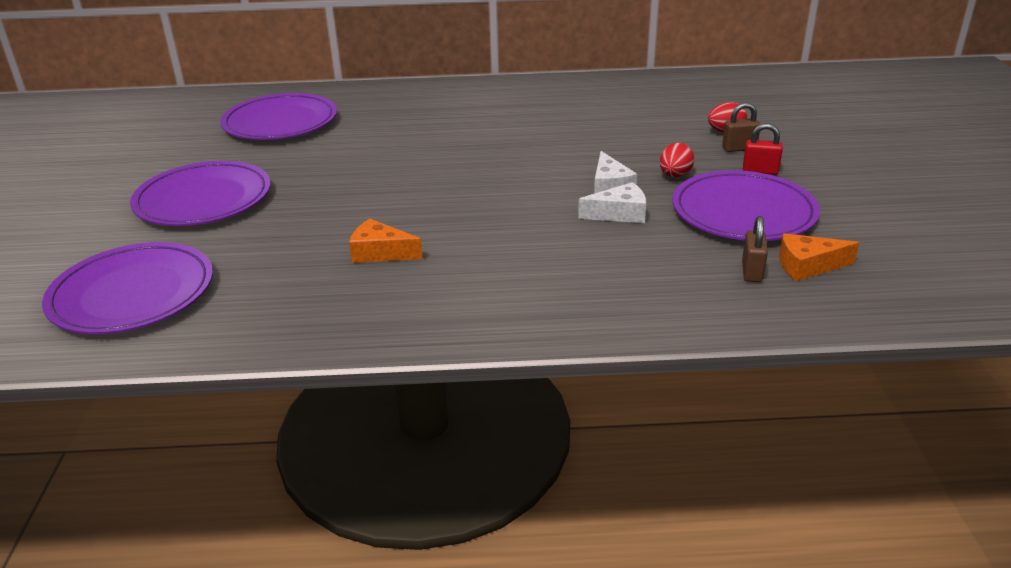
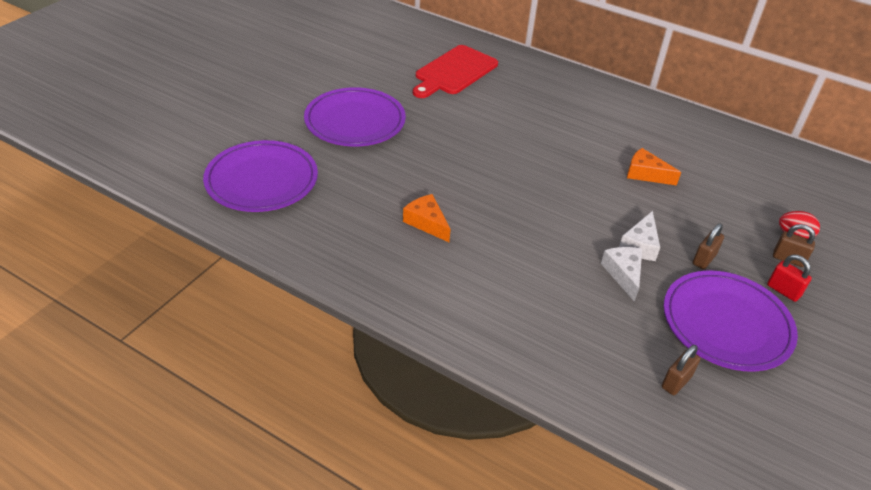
camera: 30 degrees right, 10 degrees up
purple plate [220,93,337,140] -> red cutting board [413,45,498,98]
white cheese [578,182,646,223] -> white cheese turned 120 degrees counterclockwise [601,247,642,302]
red egg [660,143,694,177] -> brown padlock [693,223,724,269]
orange cheese [779,233,859,281] -> orange cheese moved to [627,148,681,185]

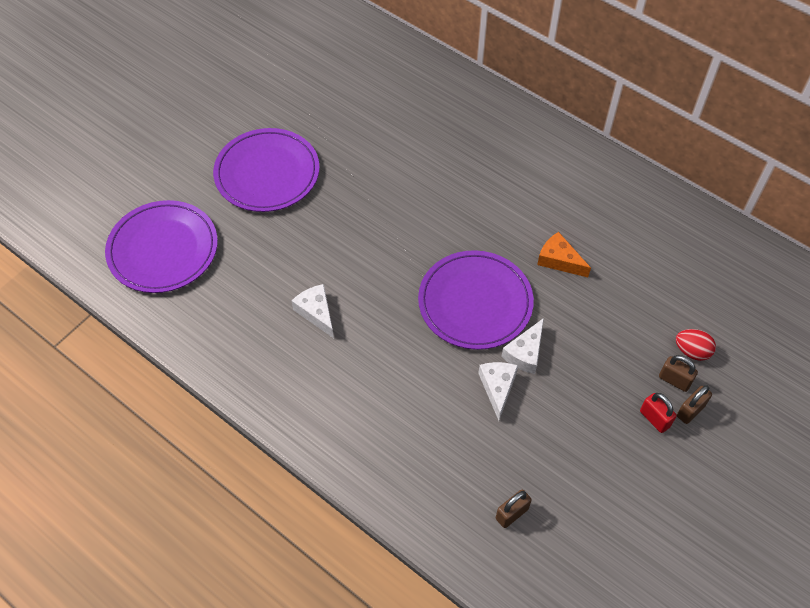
camera: 10 degrees right, 15 degrees up
orange cheese [403,194,451,242] -> white cheese [292,284,334,338]
red cutting board [413,45,498,98] -> none
purple plate [664,271,798,371] -> purple plate moved to [418,250,534,350]
brown padlock [693,223,724,269] -> brown padlock moved to [677,385,712,424]

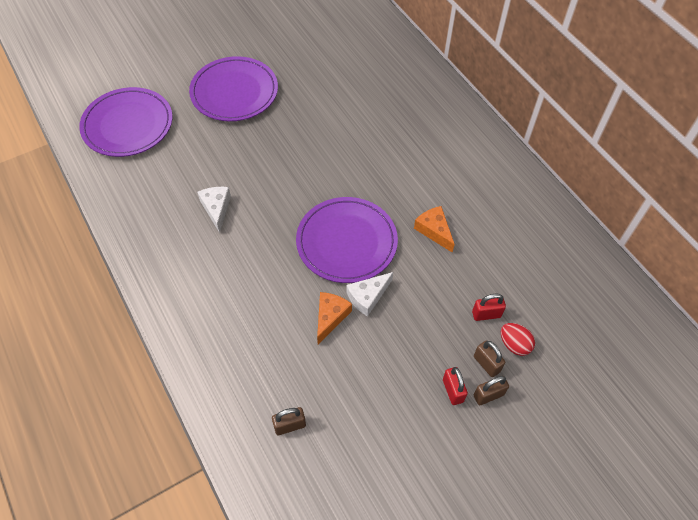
camera: 20 degrees right, 0 degrees up
white cheese [478,362,518,421] -> orange cheese [317,292,352,344]
none -> red padlock [472,294,506,321]

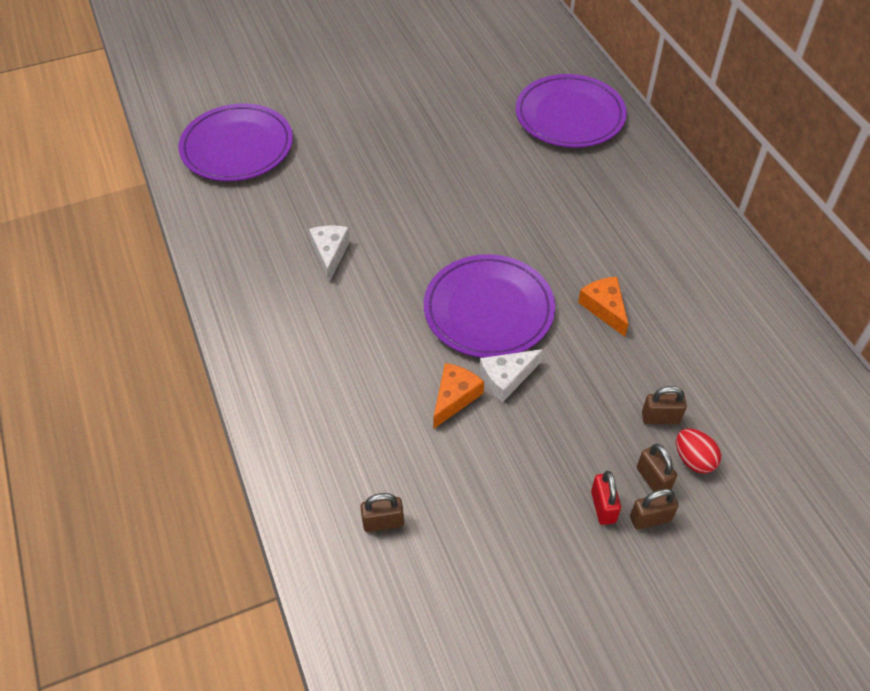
camera: 10 degrees right, 5 degrees down
purple plate [189,56,278,121] -> purple plate moved to [516,74,627,148]
red padlock [472,294,506,321] -> brown padlock [642,386,687,424]

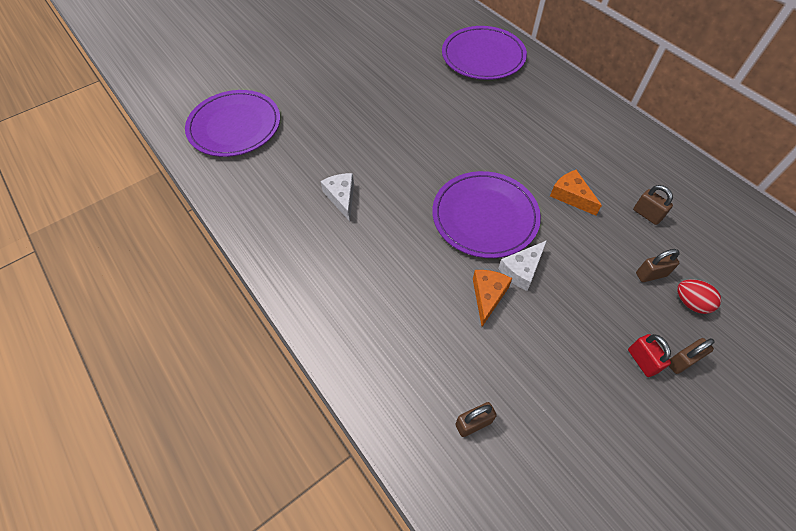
camera: 15 degrees left, 5 degrees up
brown padlock [637,444,677,492] -> brown padlock moved to [633,185,673,225]

